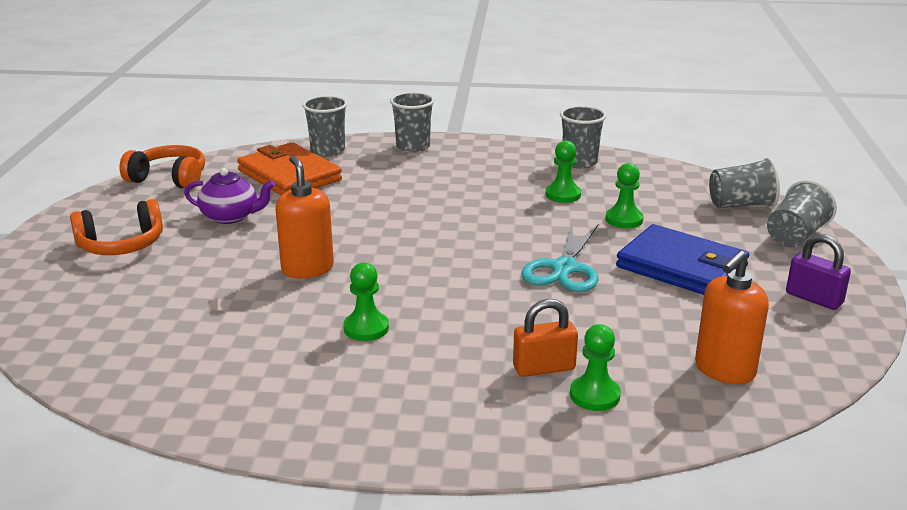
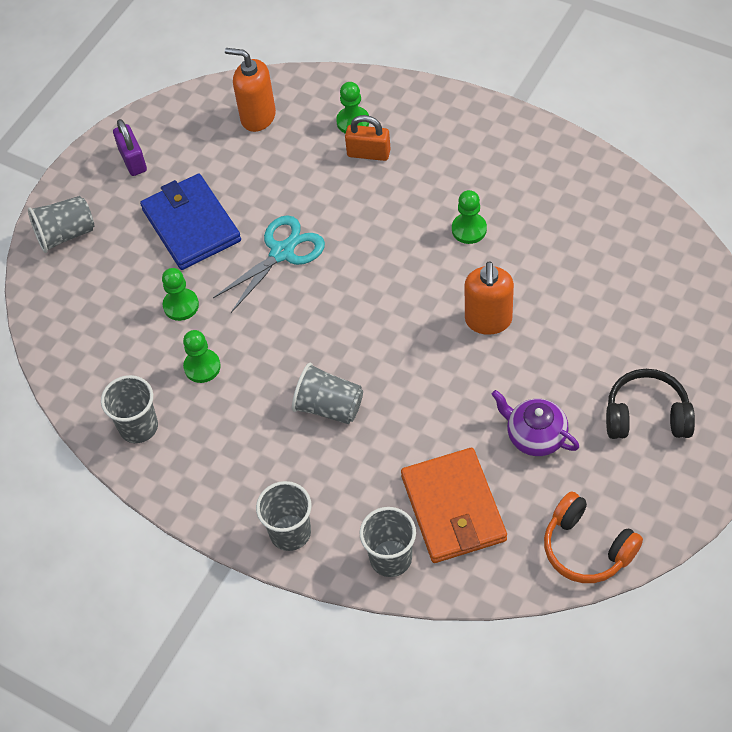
camera: 150 degrees left, 30 degrees up
orange headphones [70,199,163,255] -> black headphones [606,369,695,439]
orange soap dispenser [695,251,769,384] -> orange soap dispenser turned 135 degrees counterclockwise [225,48,276,132]
grey cup [709,158,780,208] -> grey cup moved to [292,363,363,424]

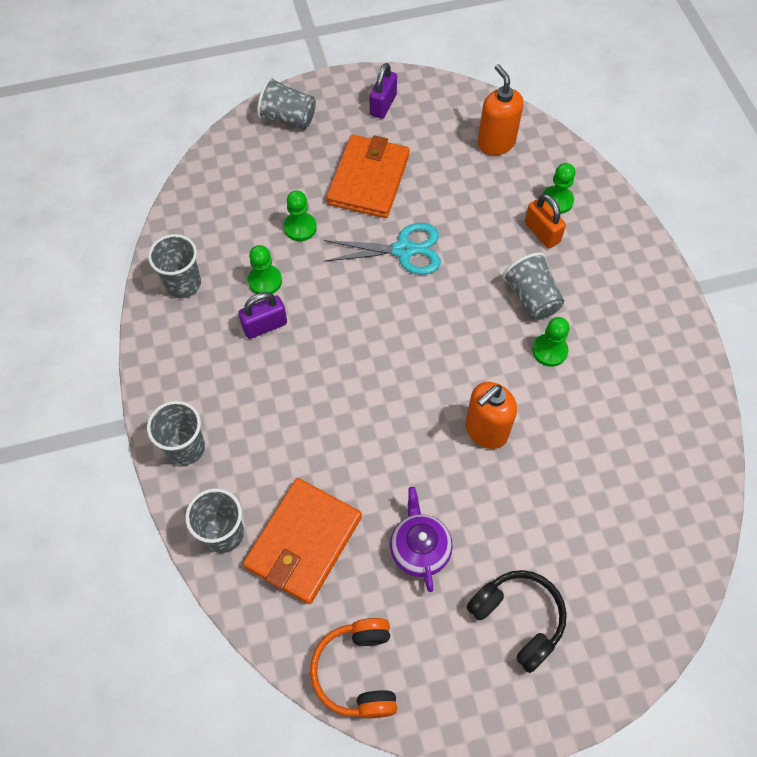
camera: 40 degrees right, 5 degrees up
blue wallet [140,174,241,270] -> orange wallet [326,135,410,218]
grey cup [292,363,363,424] -> grey cup moved to [503,252,564,320]
none -> purple padlock [238,292,287,339]

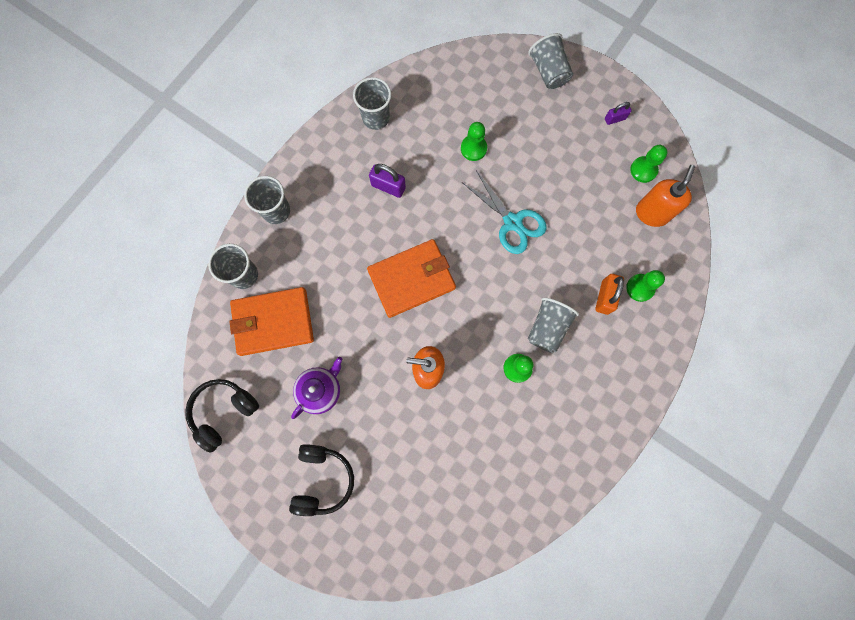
camera: 50 degrees right, 15 degrees up
green pawn [248,245,282,294] -> green pawn moved to [630,145,668,183]
orange headphones [310,618,397,719] -> black headphones [185,379,259,453]
orange wallet [326,135,410,218] -> orange wallet moved to [367,239,456,318]
purple padlock [370,63,397,119] -> purple padlock [605,102,631,125], size x0.65

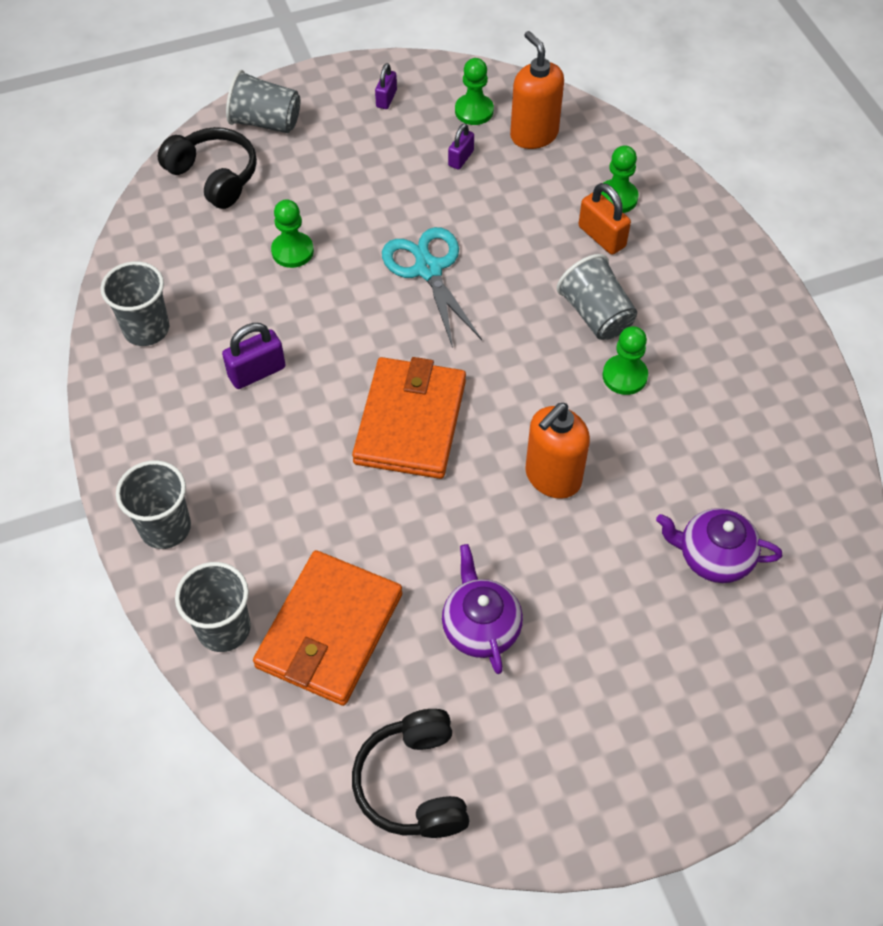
camera: 55 degrees left, 20 degrees down
black headphones [289,444,354,516] -> black headphones moved to [158,127,257,209]
turquoise scissors [463,170,547,254] -> turquoise scissors turned 105 degrees counterclockwise [382,227,482,348]
none -> purple padlock [448,123,474,170]
none -> purple teapot [656,508,782,583]

